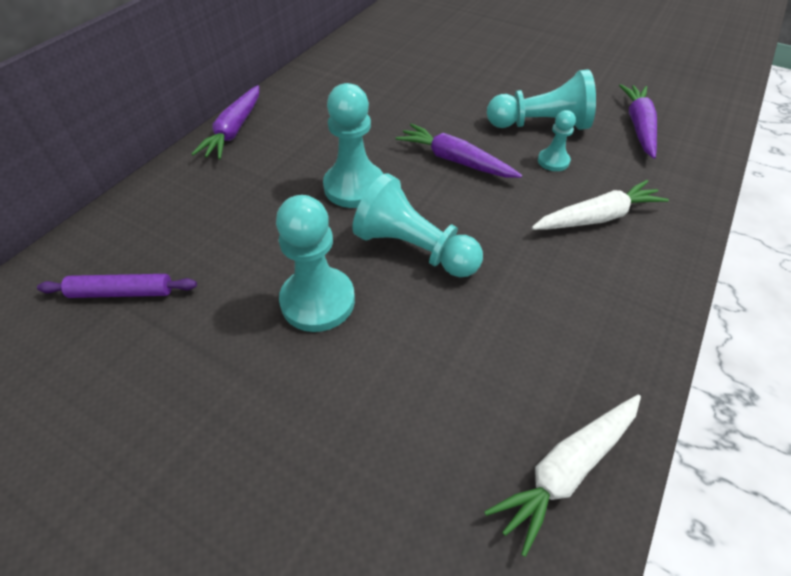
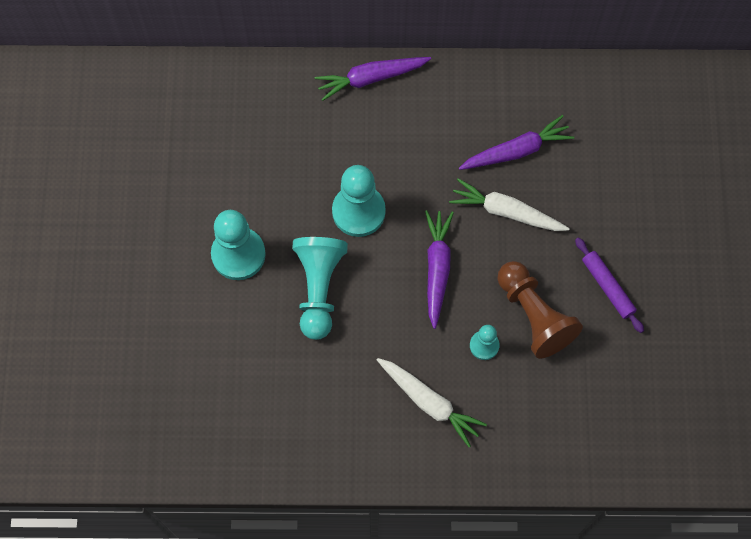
camera: 60 degrees right, 20 degrees up
purple rolling pin [37,274,197,298] -> purple rolling pin moved to [575,238,644,333]
white carrot [484,395,641,557] -> white carrot moved to [449,178,570,231]
turquoise pawn [487,69,596,130] -> brown pawn [498,261,583,359]
purple carrot [619,84,657,159] -> purple carrot moved to [459,115,574,170]

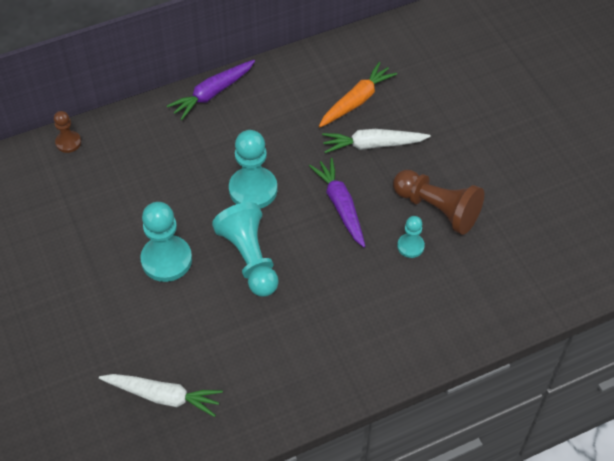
camera: 25 degrees left, 15 degrees down
white carrot [377,358,487,447] -> white carrot moved to [99,374,223,417]
purple carrot [459,115,574,170] -> orange carrot [319,62,397,127]
purple rolling pin [575,238,644,333] -> none
none -> brown pawn [54,111,81,153]

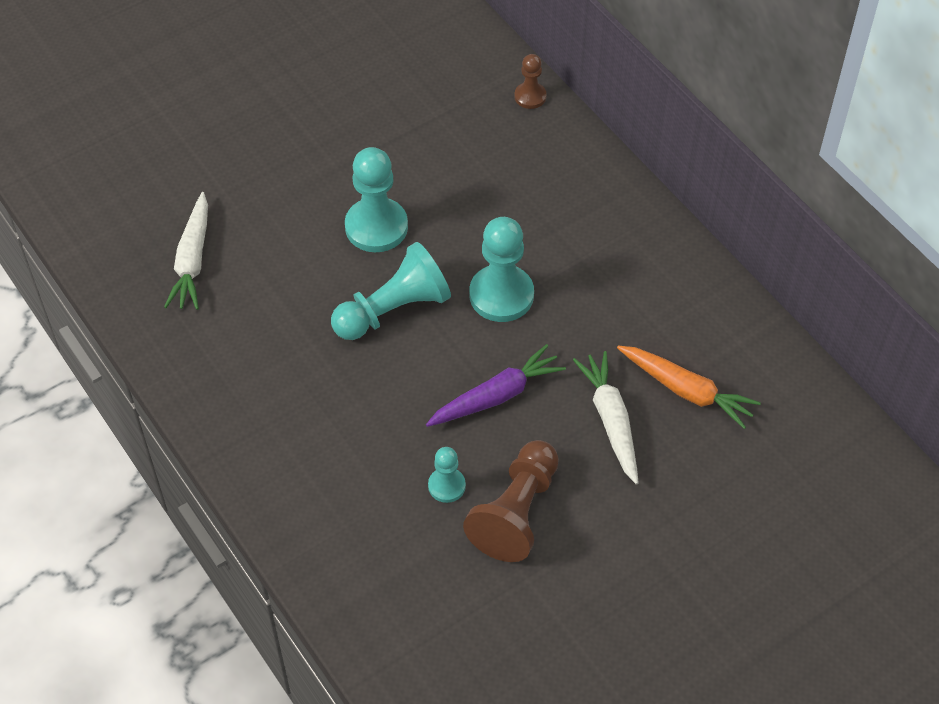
camera: 80 degrees right, 0 degrees up
purple carrot [167,60,255,120] -> none

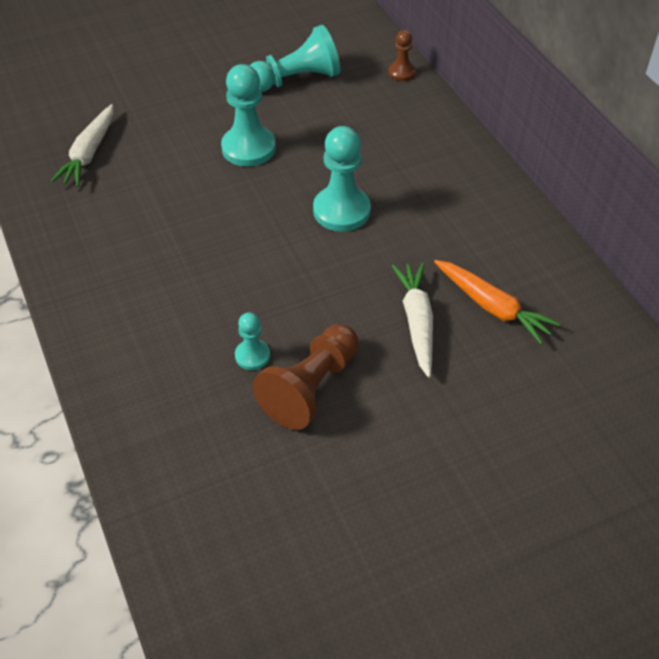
camera: 10 degrees right, 5 degrees down
turquoise pawn [331,242,451,340] -> turquoise pawn moved to [250,25,340,92]
purple carrot [426,344,566,427] -> none

